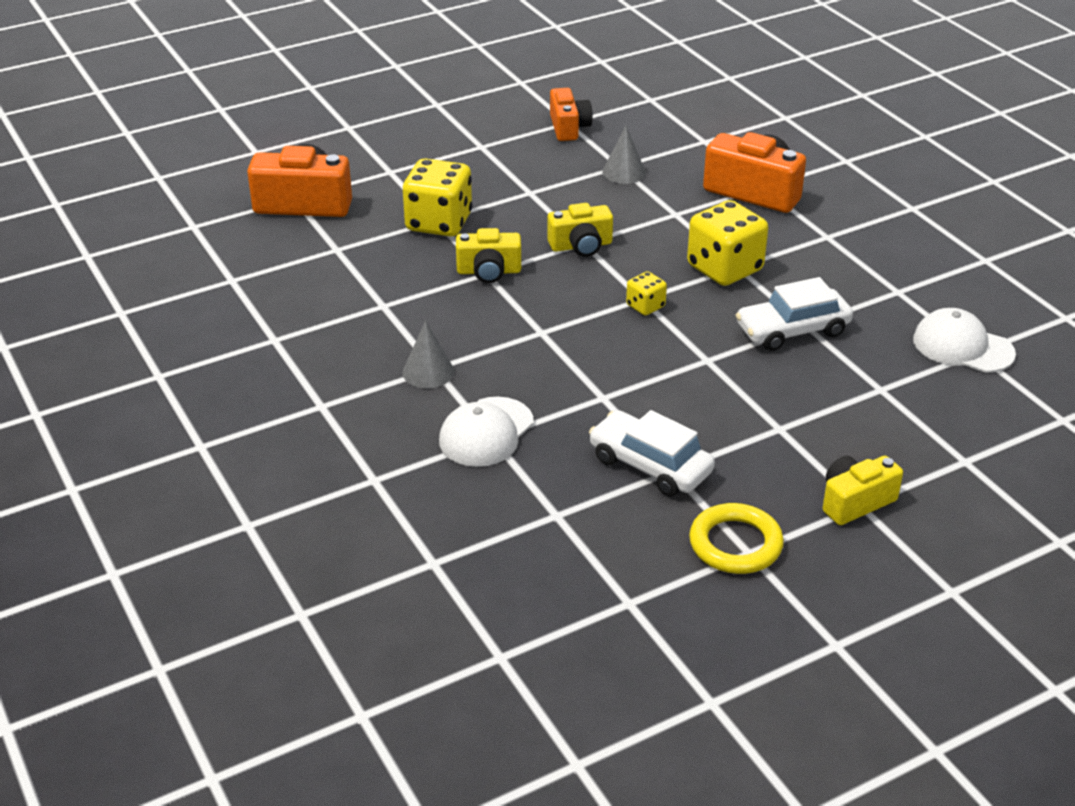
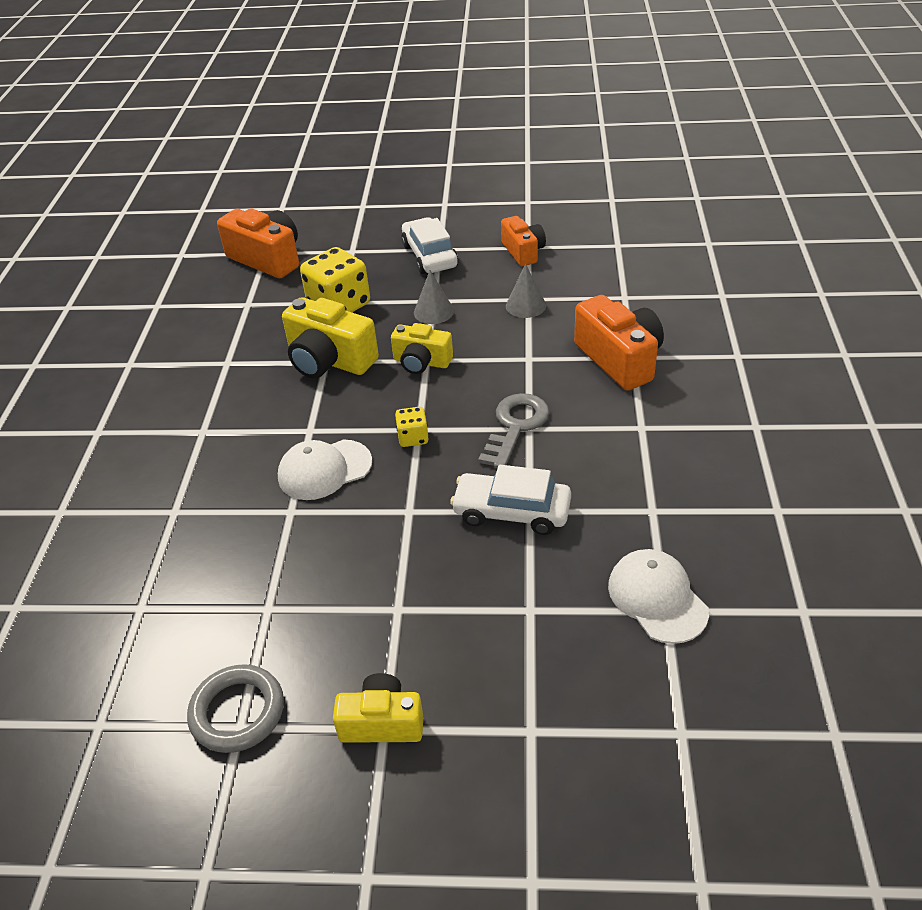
camera: 35 degrees right, 5 degrees up
grey cone [403,321,454,388] -> grey cone moved to [414,270,454,324]
white cap [439,397,534,467] -> white cap moved to [278,439,372,500]
yellow camera [456,228,521,283] -> yellow camera [282,297,379,378], size x1.58
orange camera [550,88,593,141] -> orange camera turned 45 degrees counterclockwise [501,216,546,266]
white car [589,410,715,497] -> white car moved to [401,217,458,274]
yellow dice [687,200,768,286] -> grey key [478,393,549,468]
yellow ring [689,503,784,574] -> grey ring [187,664,284,753]

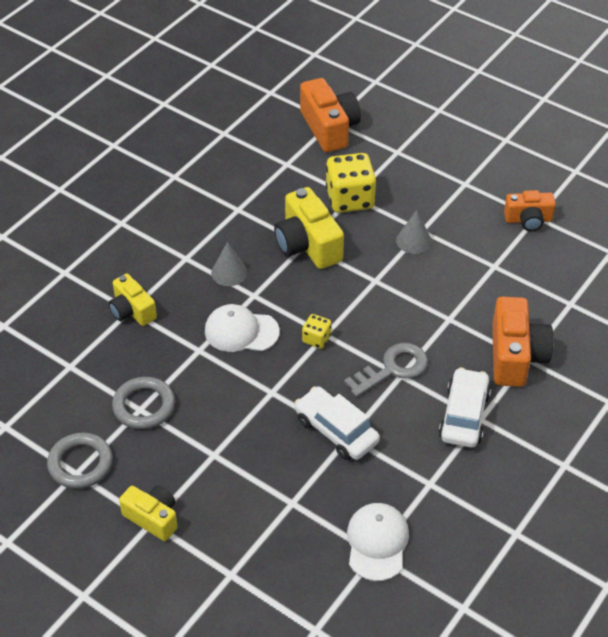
camera: 30 degrees right, 5 degrees up
yellow camera [391,323,453,374] -> yellow camera moved to [109,273,157,326]
white car [401,217,458,274] -> white car moved to [439,367,491,448]
orange camera [501,216,546,266] -> orange camera turned 75 degrees clockwise [504,190,556,231]
grey cone [506,263,546,318] -> grey cone moved to [211,242,248,286]
none -> grey ring [112,377,175,429]

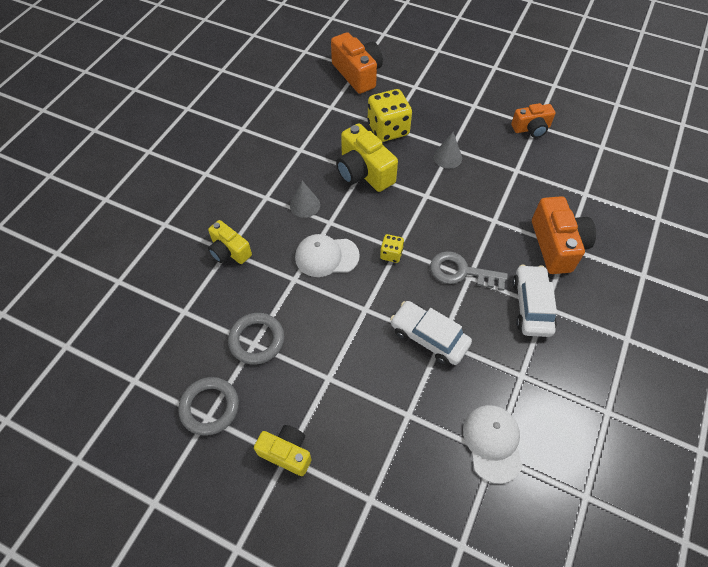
camera: 10 degrees left, 10 degrees up
grey key [344,343,428,397] -> grey key turned 120 degrees counterclockwise [430,251,508,291]

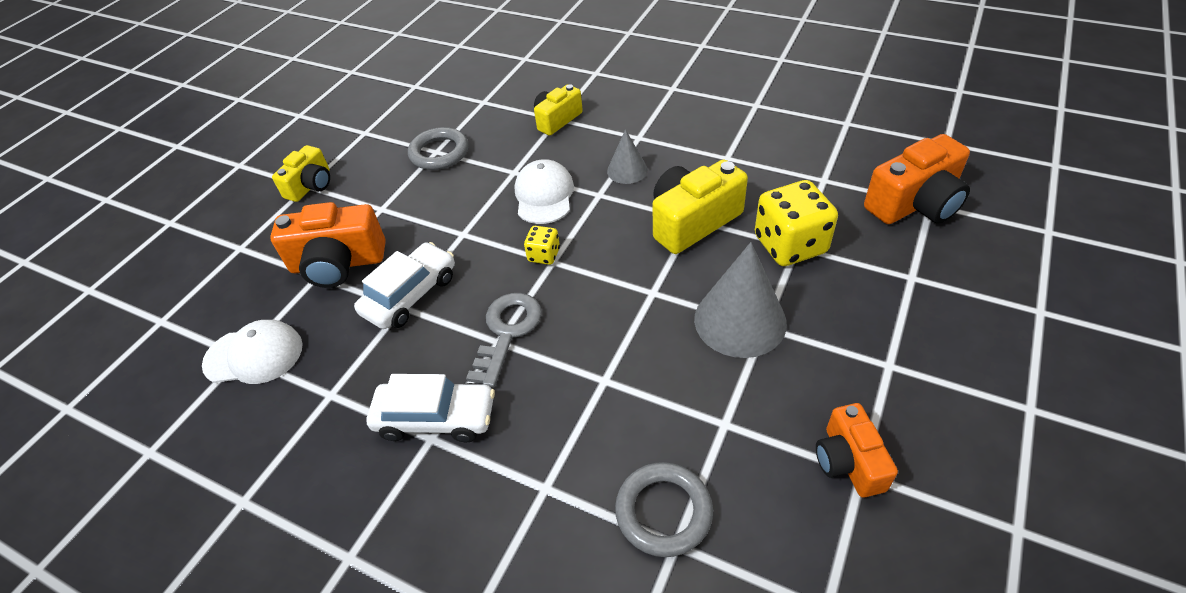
camera: 95 degrees right, 10 degrees down
grey ring [178,377,239,436] -> grey ring moved to [615,462,713,557]
grey cone [433,132,462,169] -> grey cone [694,242,787,358], size x1.81
orange camera [532,196,596,274] -> orange camera moved to [270,202,386,288]

